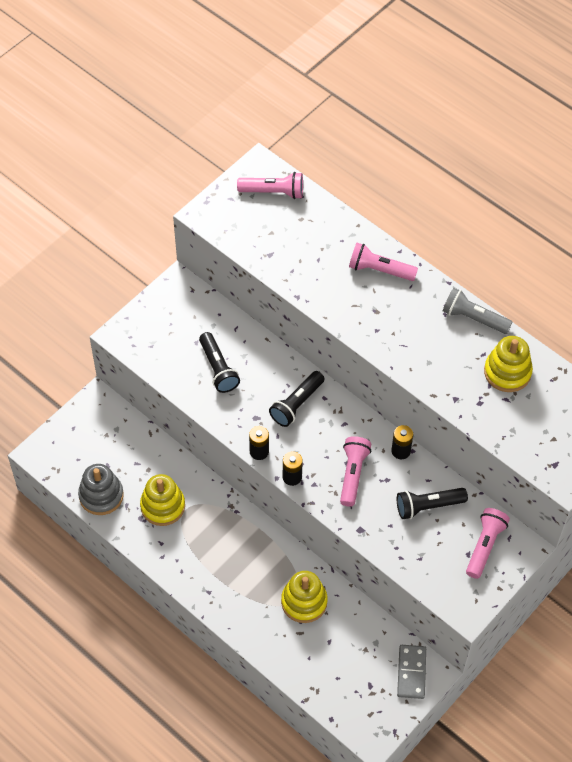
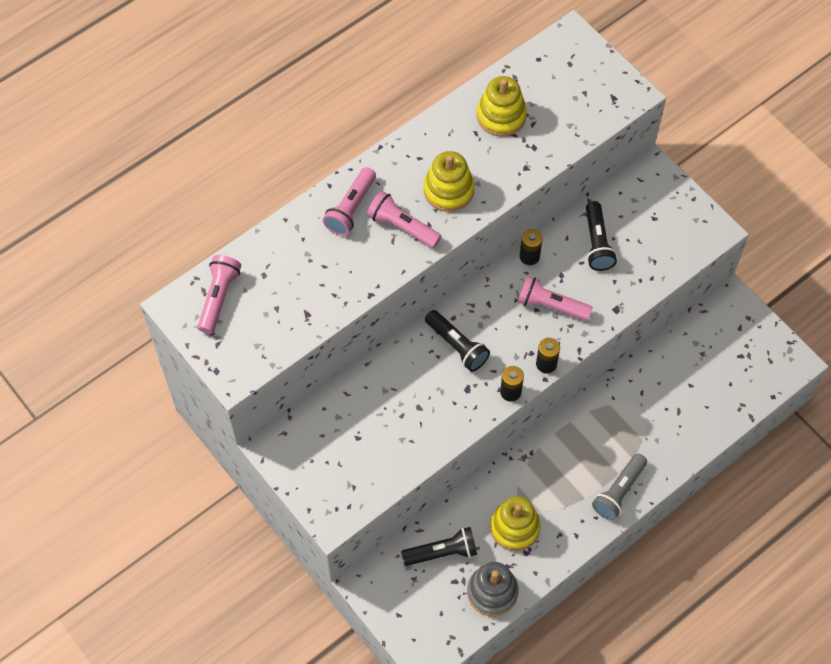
camera: 80 degrees left, 5 degrees up
black flashlight [199,332,240,393] -> black flashlight moved to [401,527,477,566]
yellow stacking toy [281,571,328,623] -> yellow stacking toy moved to [424,151,475,212]
grey domino [397,645,426,699] -> none
grey flashlight [443,288,512,334] -> grey flashlight moved to [592,453,647,520]
pink flashlight [466,508,510,579] -> pink flashlight moved to [367,191,441,248]

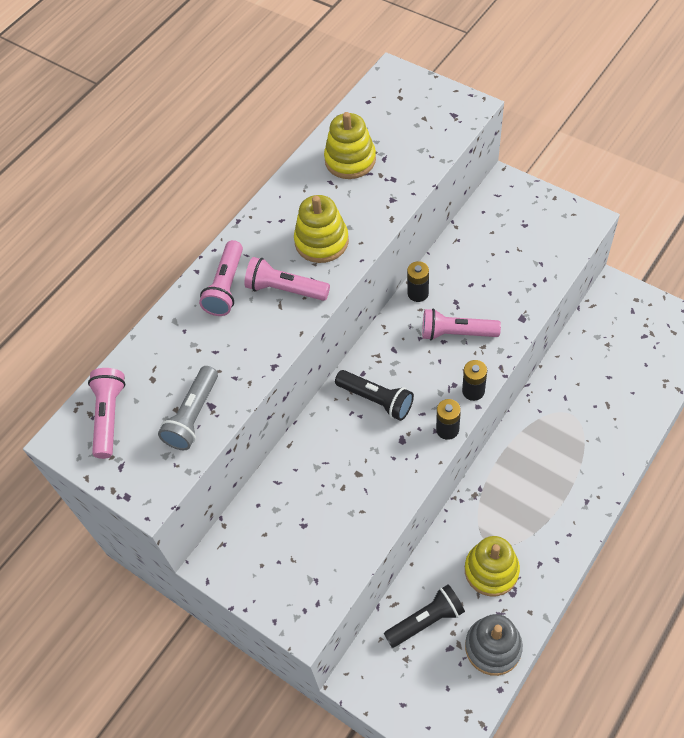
camera: 10 degrees left, 5 degrees down
black flashlight [586,201,617,271] -> none
grey flashlight [592,453,647,520] -> grey flashlight moved to [158,366,218,450]

